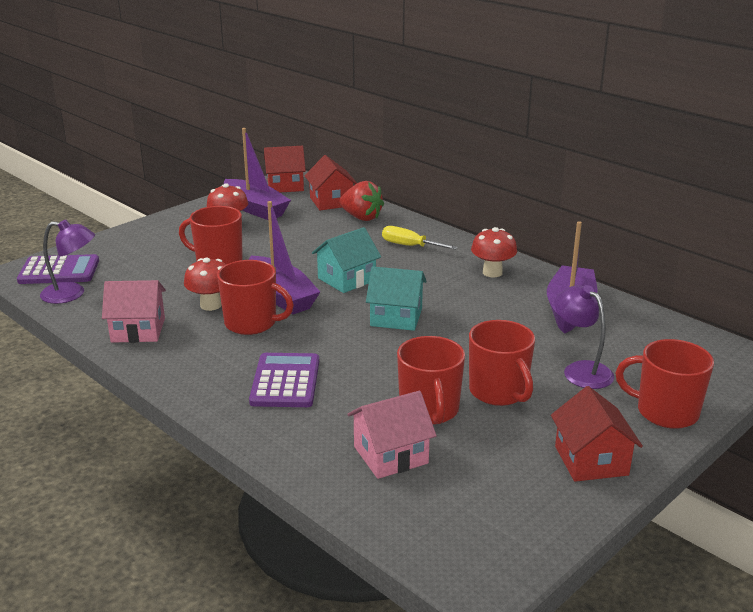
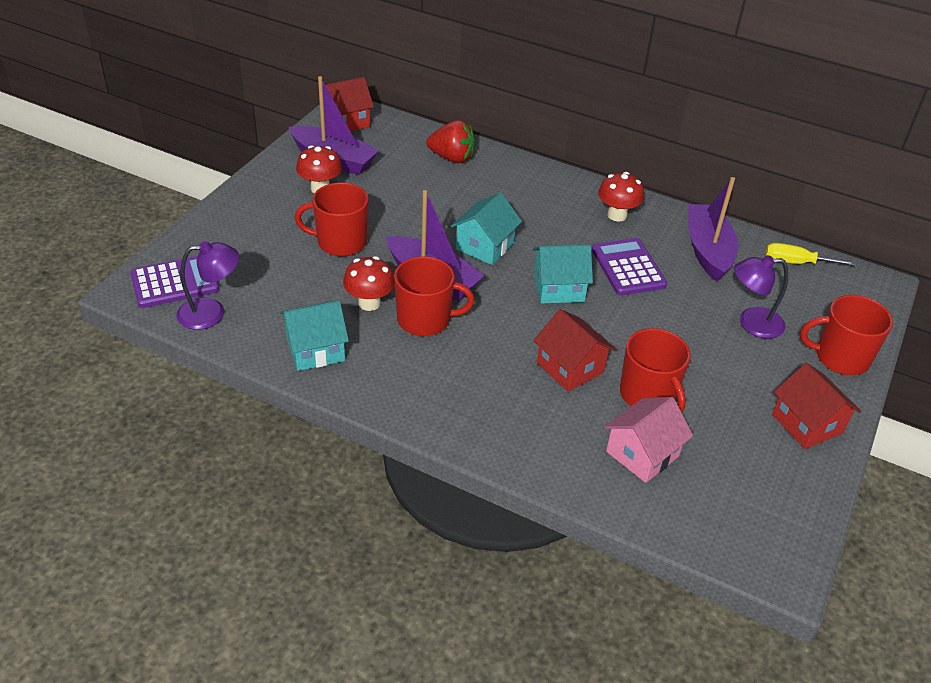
camera: 20 degrees left, 15 degrees up
pink house [102,280,166,343] -> turquoise house [280,301,349,371]
purple calculator [249,353,319,407] -> purple calculator moved to [592,238,667,295]
red house [305,155,357,210] -> red house moved to [533,309,616,392]
yellow screwdriver [382,226,458,250] -> yellow screwdriver moved to [765,243,856,266]
red mug [469,320,535,406] -> none
purple lamp [554,285,615,389] -> purple lamp turned 45 degrees counterclockwise [734,255,788,339]

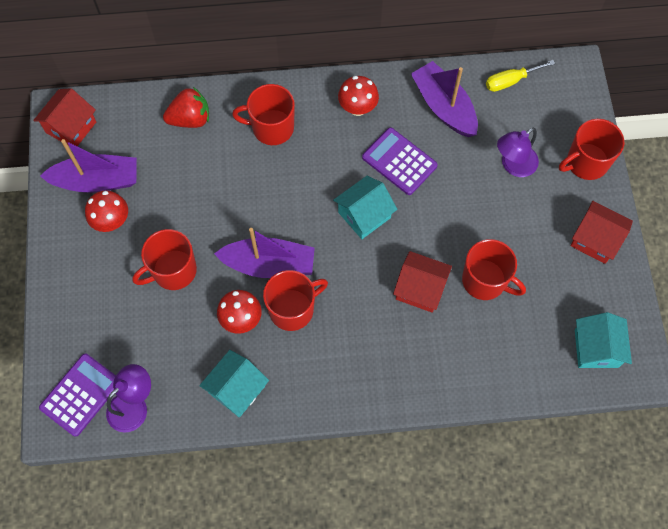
camera: 30 degrees left, 25 degrees up
turquoise house [451,192,522,265] -> turquoise house moved to [575,312,632,368]
pink house [604,397,693,483] -> none
none -> red mug [232,84,295,145]

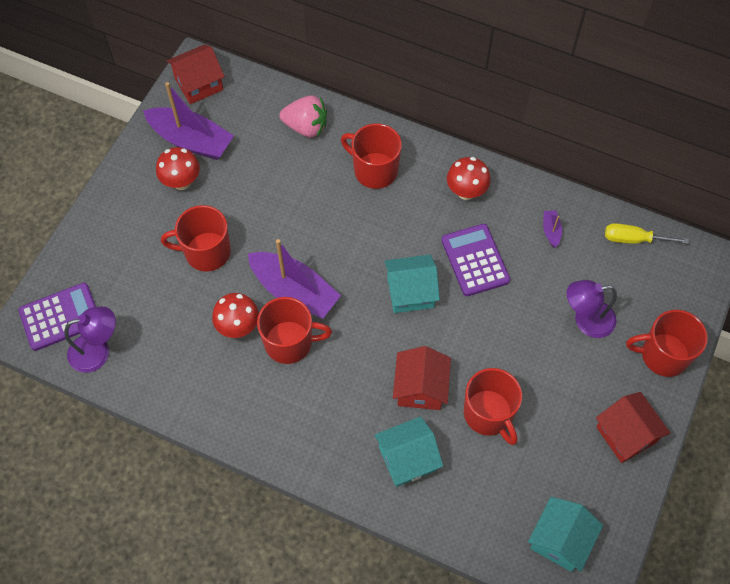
camera: 30 degrees right, 5 degrees down
red strawberry [163,87,209,128] -> pink strawberry [280,95,327,138]
turquoise house [199,350,269,417] -> turquoise house moved to [374,416,443,487]
red house [393,251,452,313] -> red house turned 45 degrees clockwise [393,346,451,410]
purple boat [411,61,478,137] -> purple boat [543,210,562,248], size x0.42

